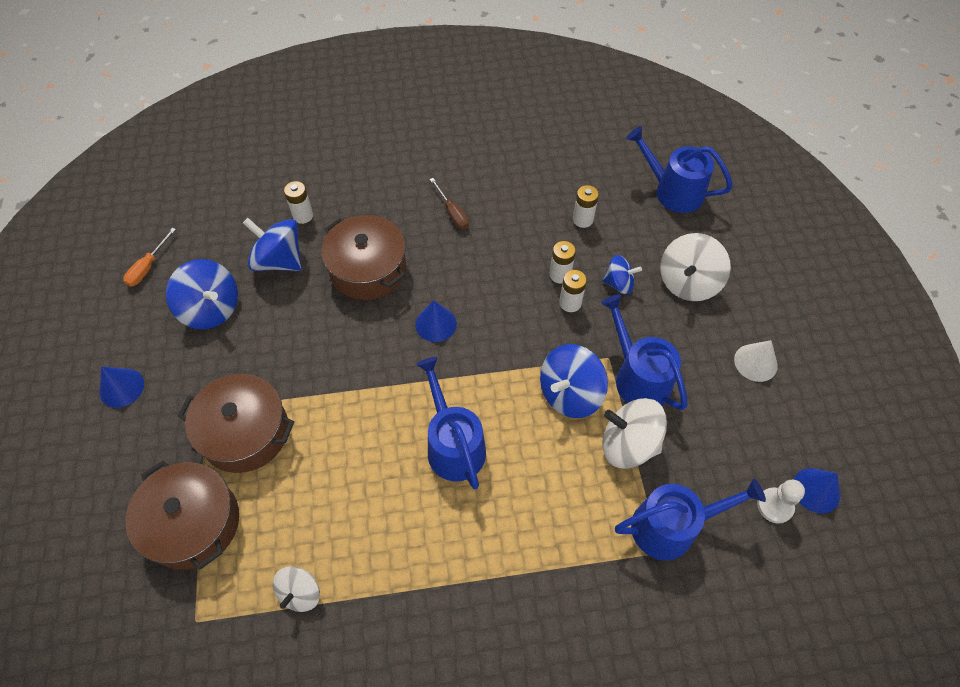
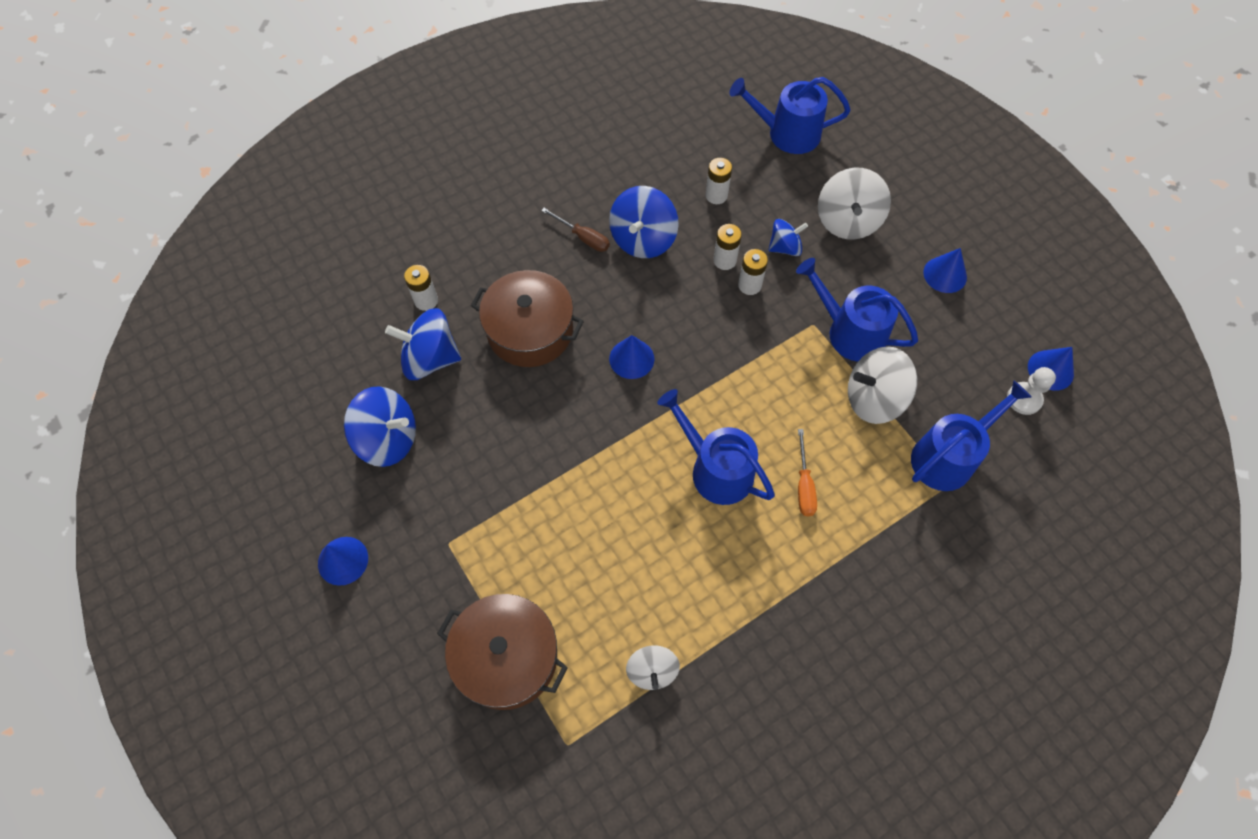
camera: 25 degrees left, 5 degrees up
orange screwdriver [123,228,176,286] -> orange screwdriver moved to [798,429,817,516]
brown pot [178,374,294,473] -> none
blue spinning top [540,344,608,418] -> blue spinning top moved to [609,186,679,258]
white cone [734,340,778,382] -> blue cone [923,248,967,293]

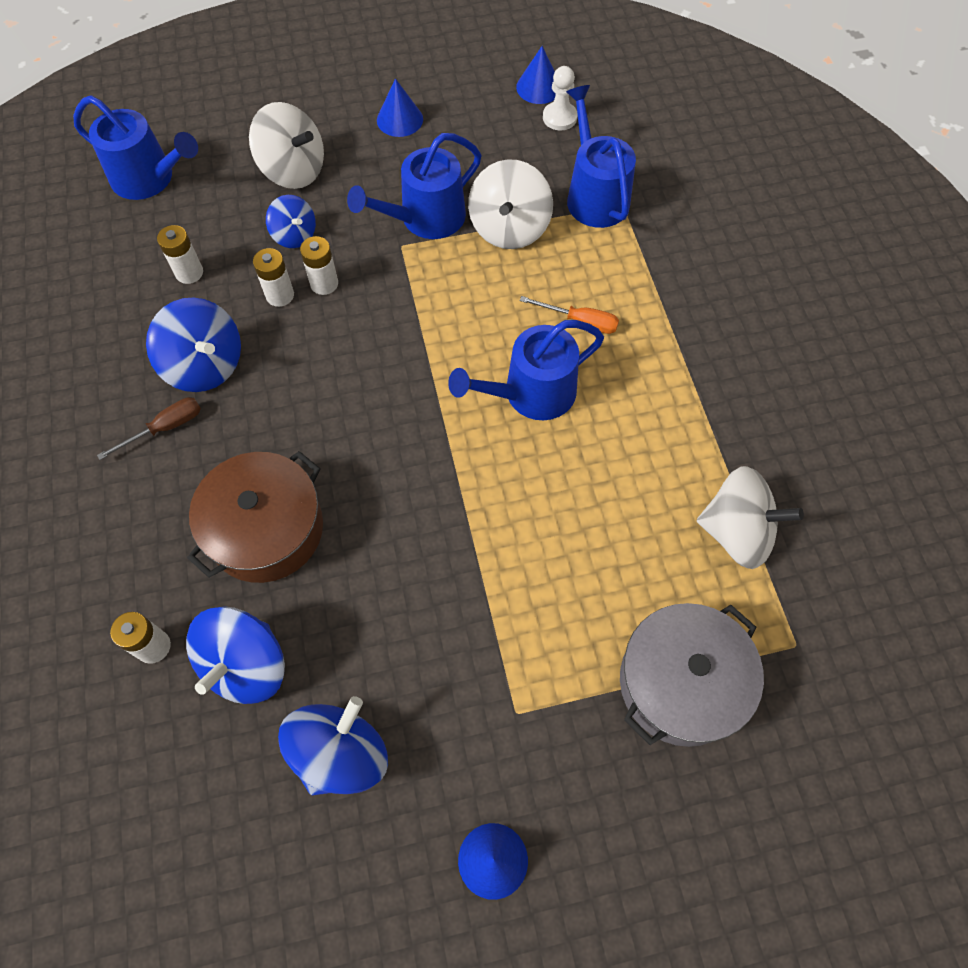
camera: 70 degrees left, 0 degrees up
brown pot [437,594,568,710] -> grey pot [620,603,764,747]
blue cone [609,335,654,379] -> none
white spinning top [626,645,680,690] -> white spinning top [697,466,804,569], size x1.65
blue watering can [729,77,851,154] -> blue watering can turned 90 degrees counterclockwise [73,95,198,200]
blue spinning top [768,219,808,256] -> blue spinning top turned 135 degrees clockwise [266,195,316,248]

